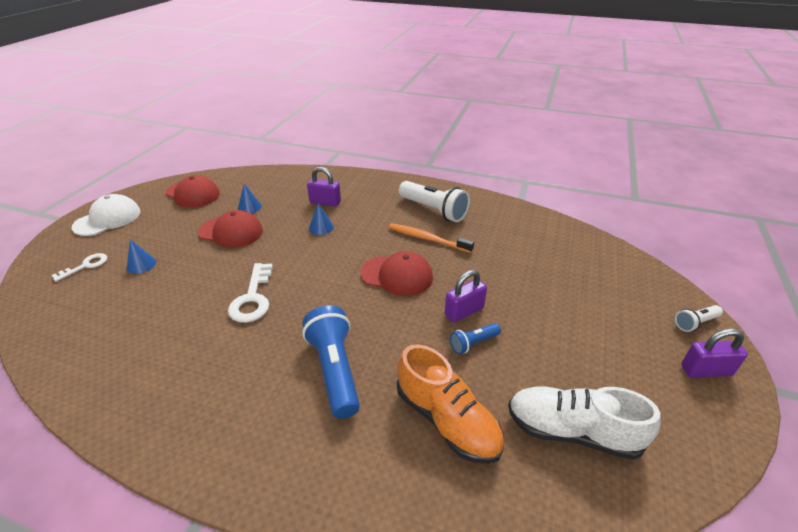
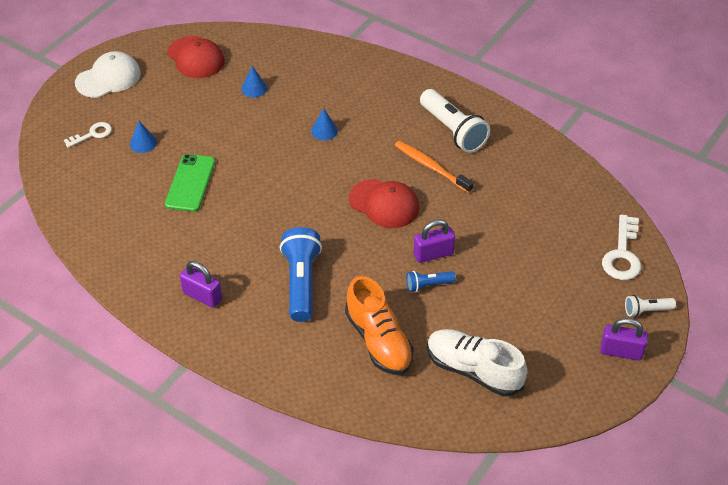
camera: 15 degrees right, 10 degrees up
red cap [198,210,263,248] -> none
white key [228,263,273,323] -> white key moved to [602,214,641,280]
purple padlock [307,167,341,207] -> purple padlock moved to [180,261,222,308]
none -> green phone [165,154,215,212]

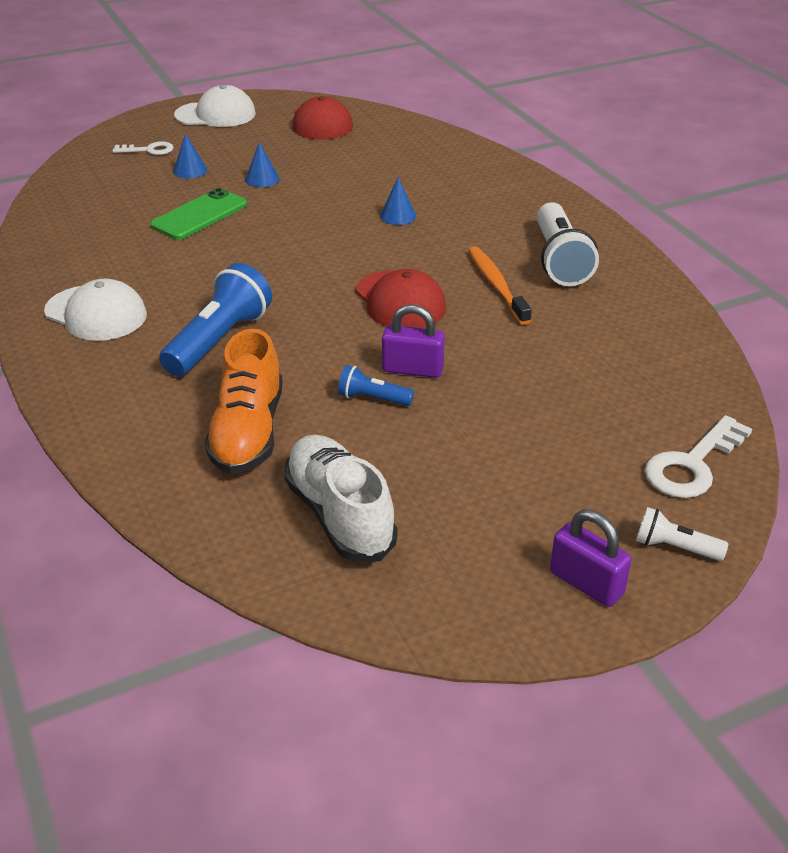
camera: 30 degrees right, 10 degrees down
purple padlock [180,261,222,308] -> white cap [44,279,147,341]
blue cone [241,66,267,97] -> blue cone moved to [245,142,280,187]

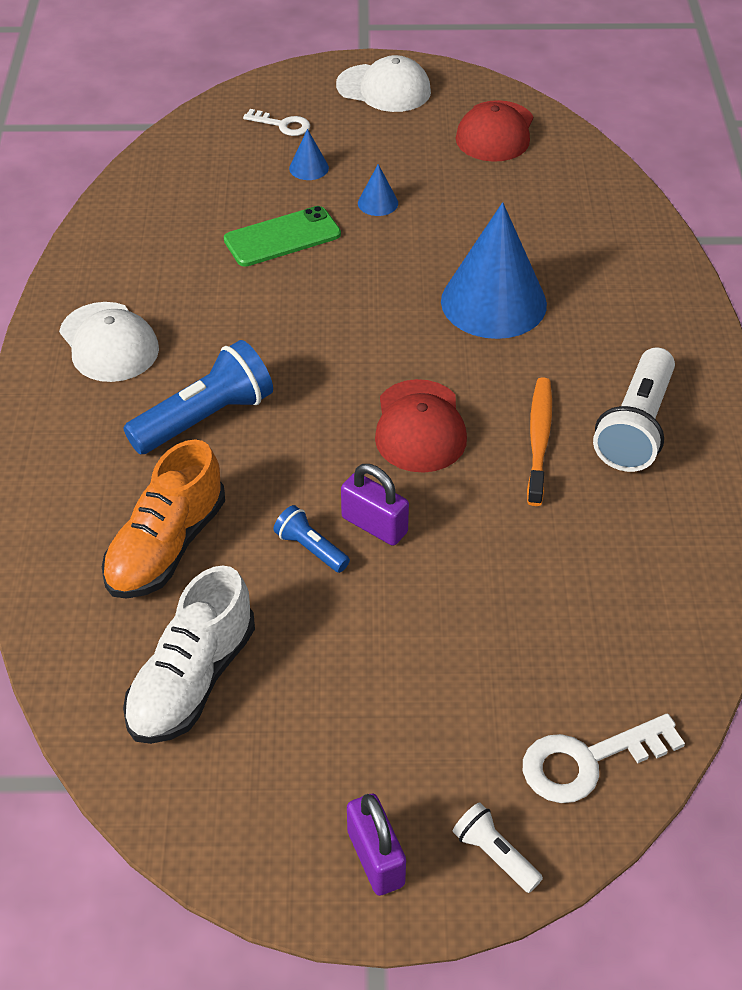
camera: 25 degrees right, 10 degrees up
white shoe [284,435,397,562] -> white shoe turned 150 degrees counterclockwise [123,565,255,744]
blue cone [380,177,416,225] -> blue cone [441,202,547,339], size x2.42

